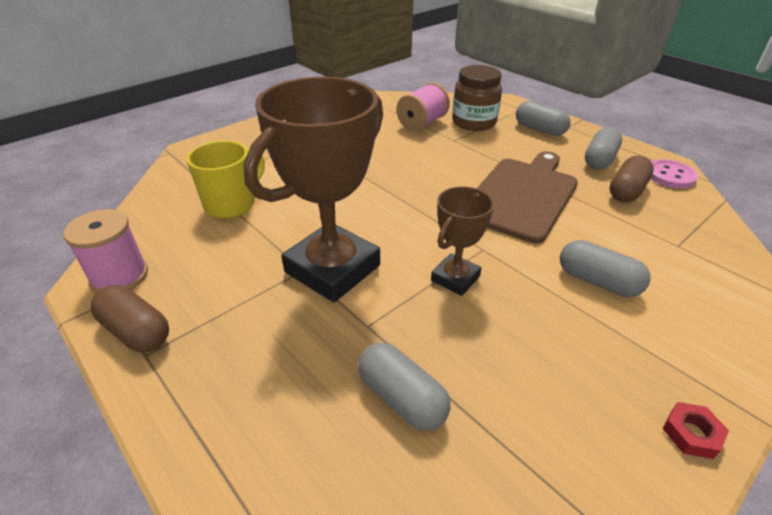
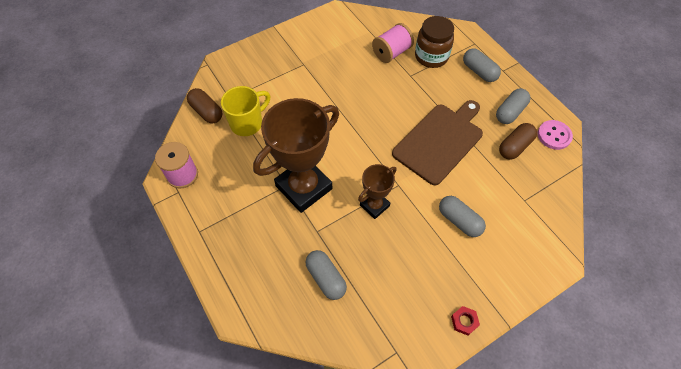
camera: 10 degrees right, 20 degrees up
brown capsule [91,285,169,352] -> brown capsule moved to [187,88,222,123]

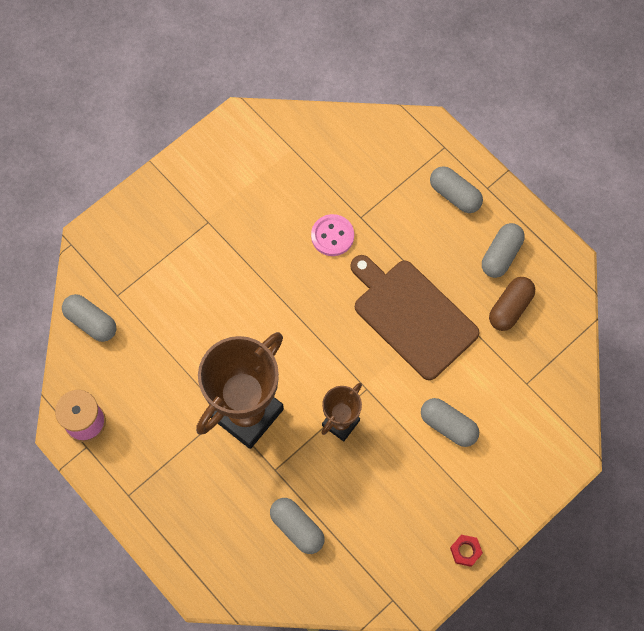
camera: 10 degrees left, 10 degrees up
brown capsule [187,88,222,123] -> grey capsule [62,294,116,342]
yellow mug [221,86,270,136] -> none
pink spool [372,23,414,63] -> none
brown cutting board [392,100,483,185] -> brown cutting board turned 75 degrees counterclockwise [350,255,480,380]
brown jar [415,16,454,68] -> none
pink button [538,120,573,150] -> pink button moved to [311,214,354,256]

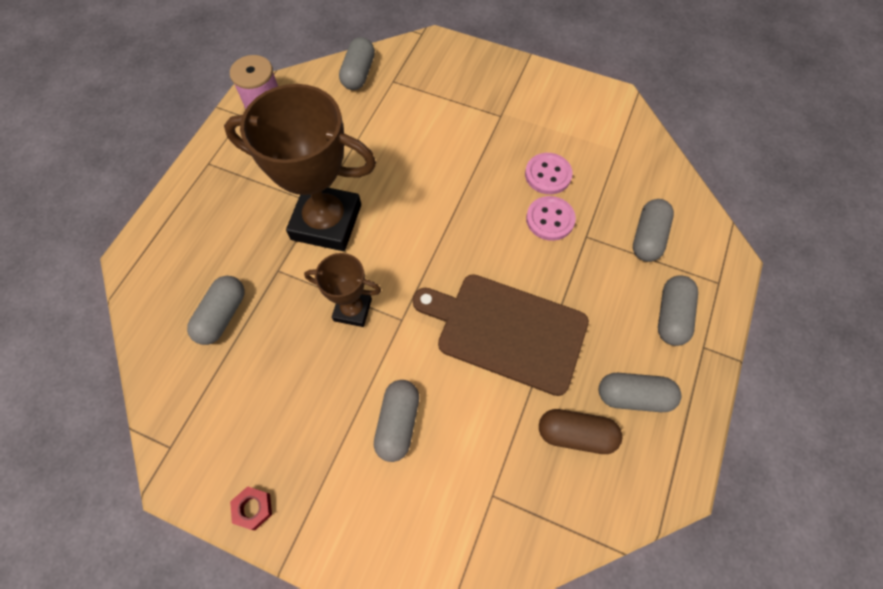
camera: 65 degrees right, 5 degrees down
brown cutting board [350,255,480,380] -> brown cutting board turned 90 degrees counterclockwise [412,274,589,396]
none -> pink button [525,153,573,194]
none -> grey capsule [633,199,674,262]

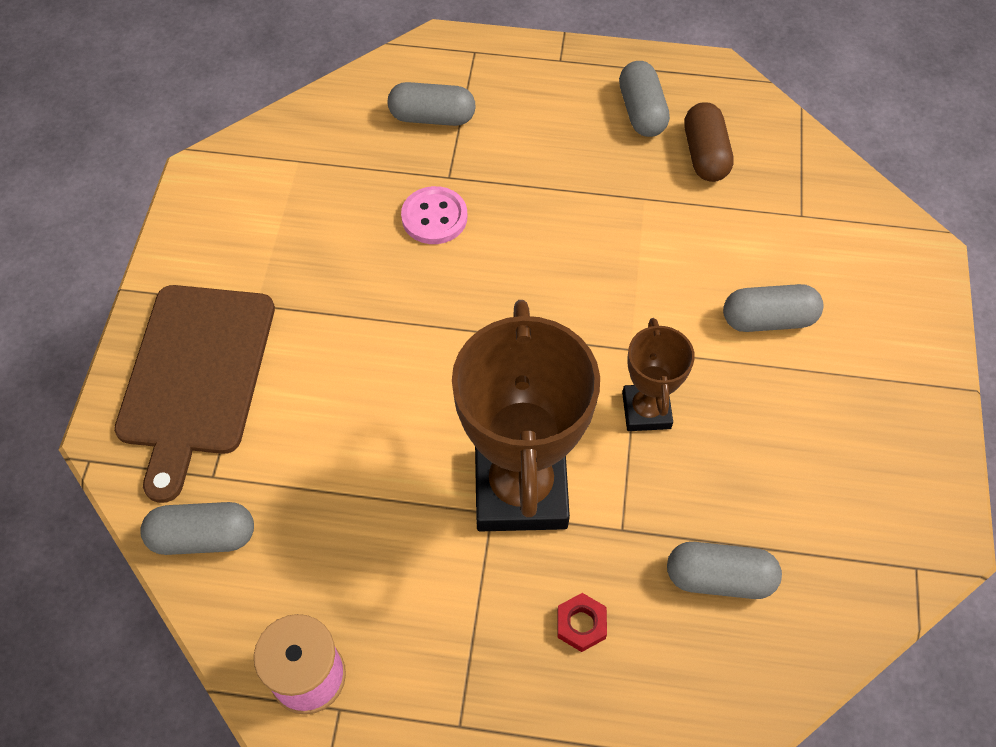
camera: 105 degrees left, 5 degrees down
red nut [230,486,272,530] -> red nut moved to [557,593,607,652]
brown cutting board [412,274,589,396] -> brown cutting board moved to [114,285,275,503]
pink button [525,153,573,194] -> none
grey capsule [658,275,698,346] -> none

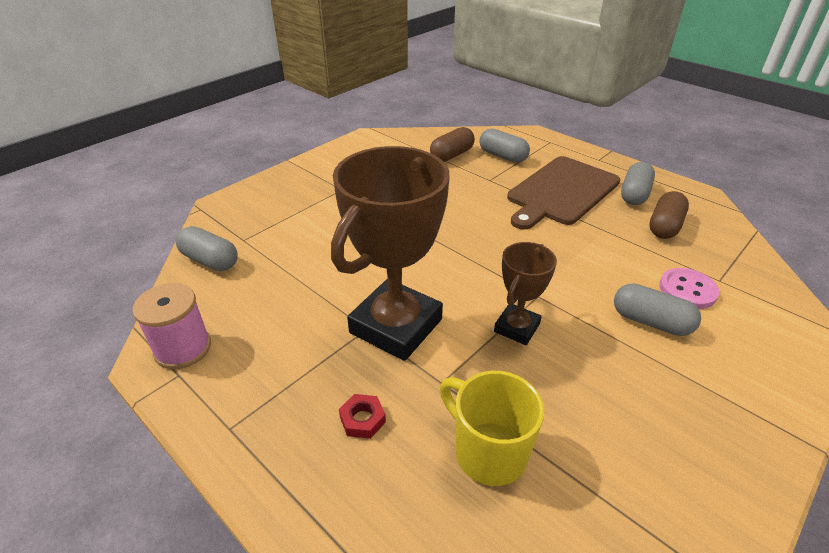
camera: 35 degrees right, 20 degrees down
brown cutting board [114,285,275,503] -> brown cutting board moved to [507,156,620,230]
pink button [401,186,468,244] -> pink button moved to [659,268,719,309]
grey capsule [667,542,782,599] -> yellow mug [440,371,544,486]
none -> brown capsule [430,127,475,162]

